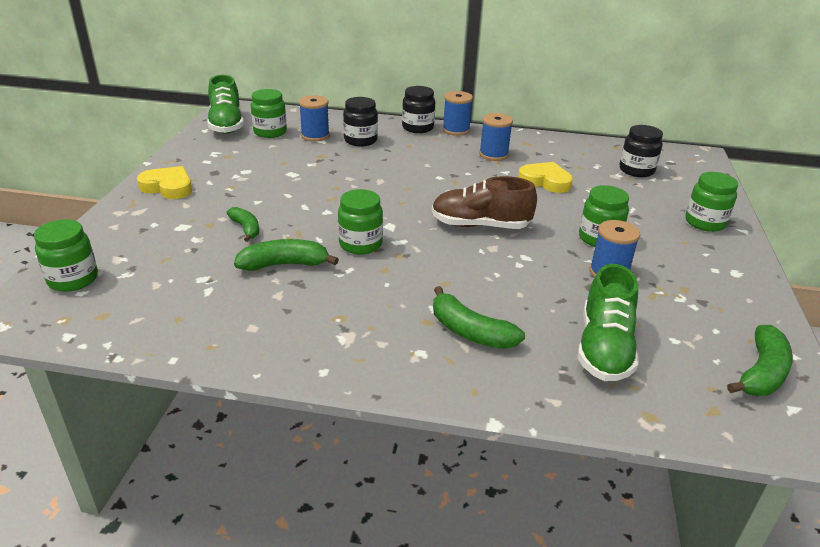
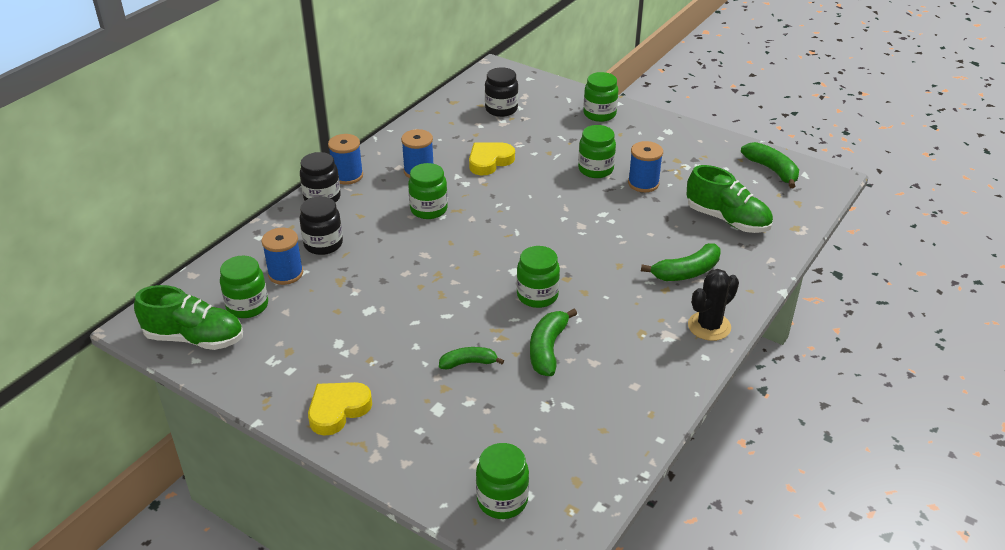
camera: 65 degrees left, 5 degrees up
brown shoe [432,176,537,229] -> none
none -> green jar [408,163,448,219]
none -> black cactus [688,269,739,341]

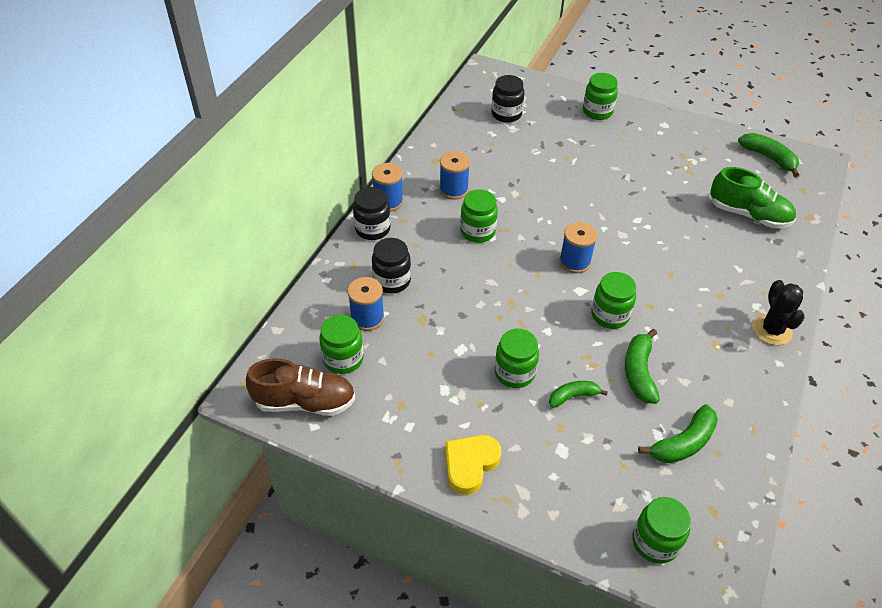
camera: 10 degrees left, 10 degrees up
green shoe [134,285,243,350] -> brown shoe [246,358,355,416]
yellow heart [469,143,515,176] -> none
green jar [578,125,616,178] -> green jar moved to [494,329,539,388]
blue spool [628,141,663,192] -> blue spool moved to [559,222,597,273]
green banana [641,243,721,281] -> green banana moved to [638,405,718,463]
black cactus [688,269,739,341] -> black cactus turned 45 degrees counterclockwise [752,280,804,345]

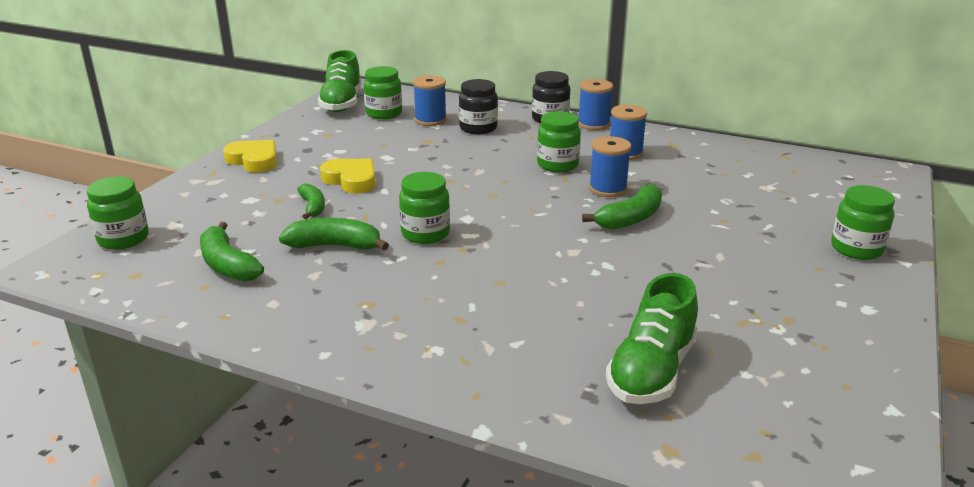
camera: 90 degrees right, 20 degrees down
brown shoe [246,358,355,416] -> green shoe [318,50,361,112]
black jar [491,75,524,123] -> none
green jar [494,329,539,388] -> yellow heart [320,158,376,194]
blue spool [559,222,597,273] -> blue spool moved to [589,136,631,197]
green banana [738,133,799,177] -> green banana moved to [582,184,662,230]
black cactus [752,280,804,345] -> none

